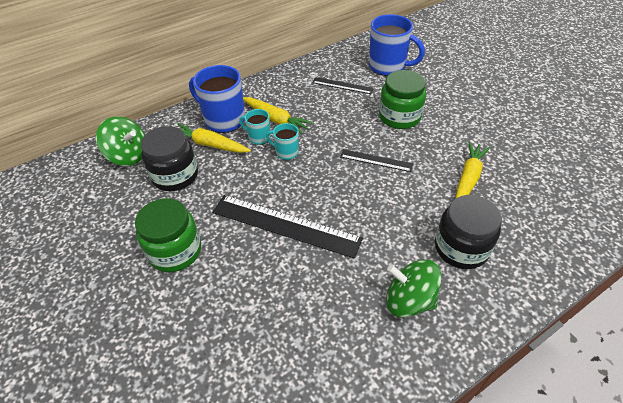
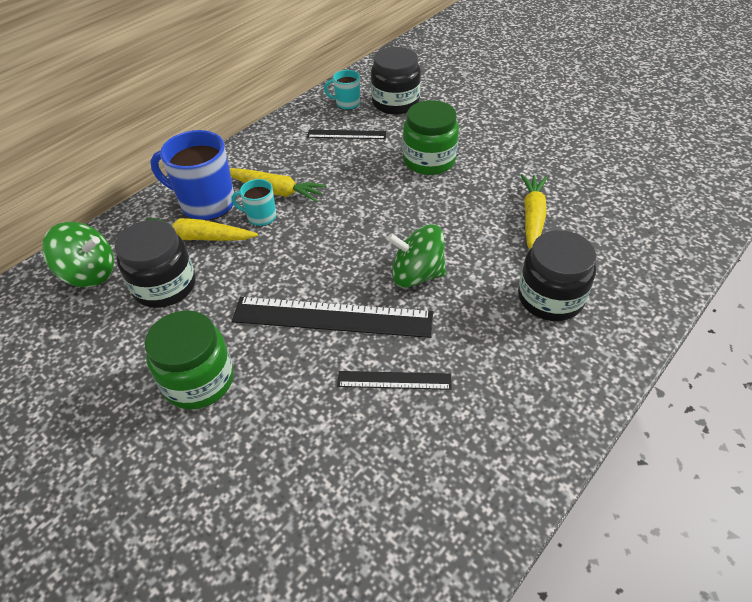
camera: 15 degrees left, 0 degrees up
turquoise mug [266,123,299,160] -> turquoise mug moved to [324,70,360,110]
black ruler [340,149,413,172] -> black ruler moved to [337,371,452,390]
blue mug [369,14,425,76] -> black jar [371,47,421,115]
green spinning top [386,259,442,318] -> green spinning top moved to [387,224,446,288]

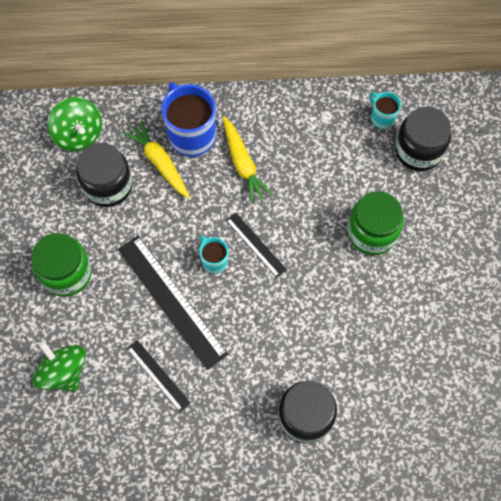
camera: 45 degrees right, 20 degrees up
turquoise mug [231,179,276,226] -> turquoise mug moved to [199,235,228,274]
black ruler [307,130,386,139] -> black ruler moved to [226,213,287,278]
green spinning top [387,224,446,288] -> green spinning top moved to [32,341,86,392]
yellow carrot [521,174,547,249] -> none

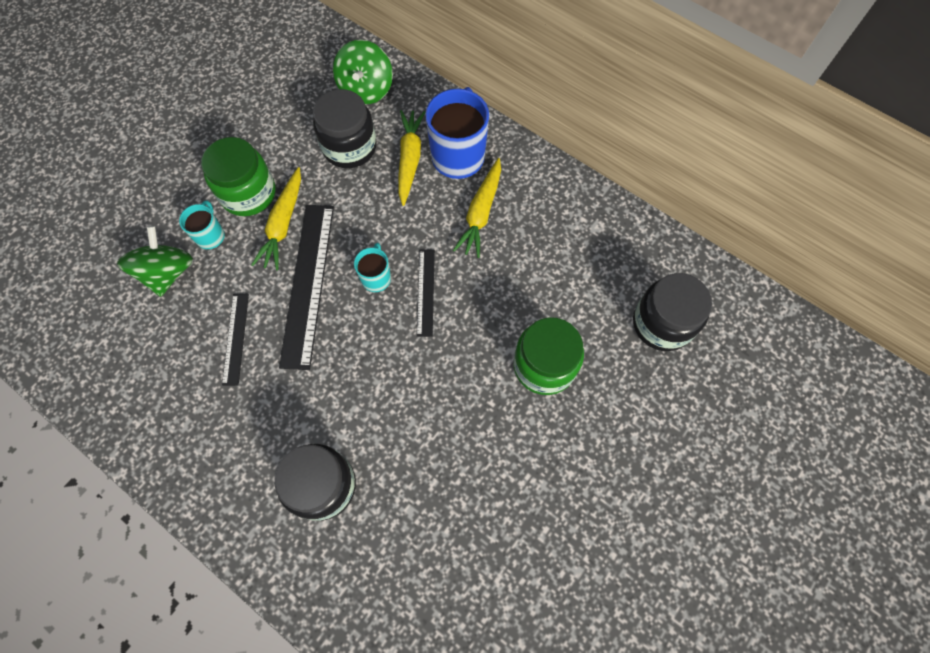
camera: 40 degrees right, 0 degrees up
turquoise mug [369,92,401,129] -> turquoise mug moved to [179,200,225,249]
none -> yellow carrot [252,167,301,270]

